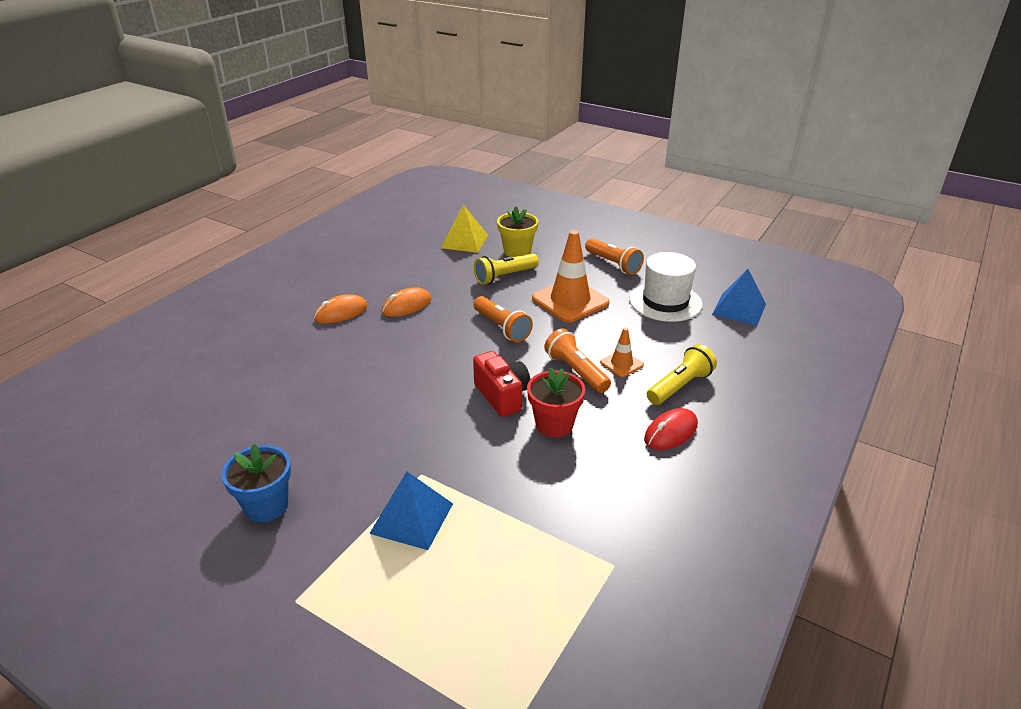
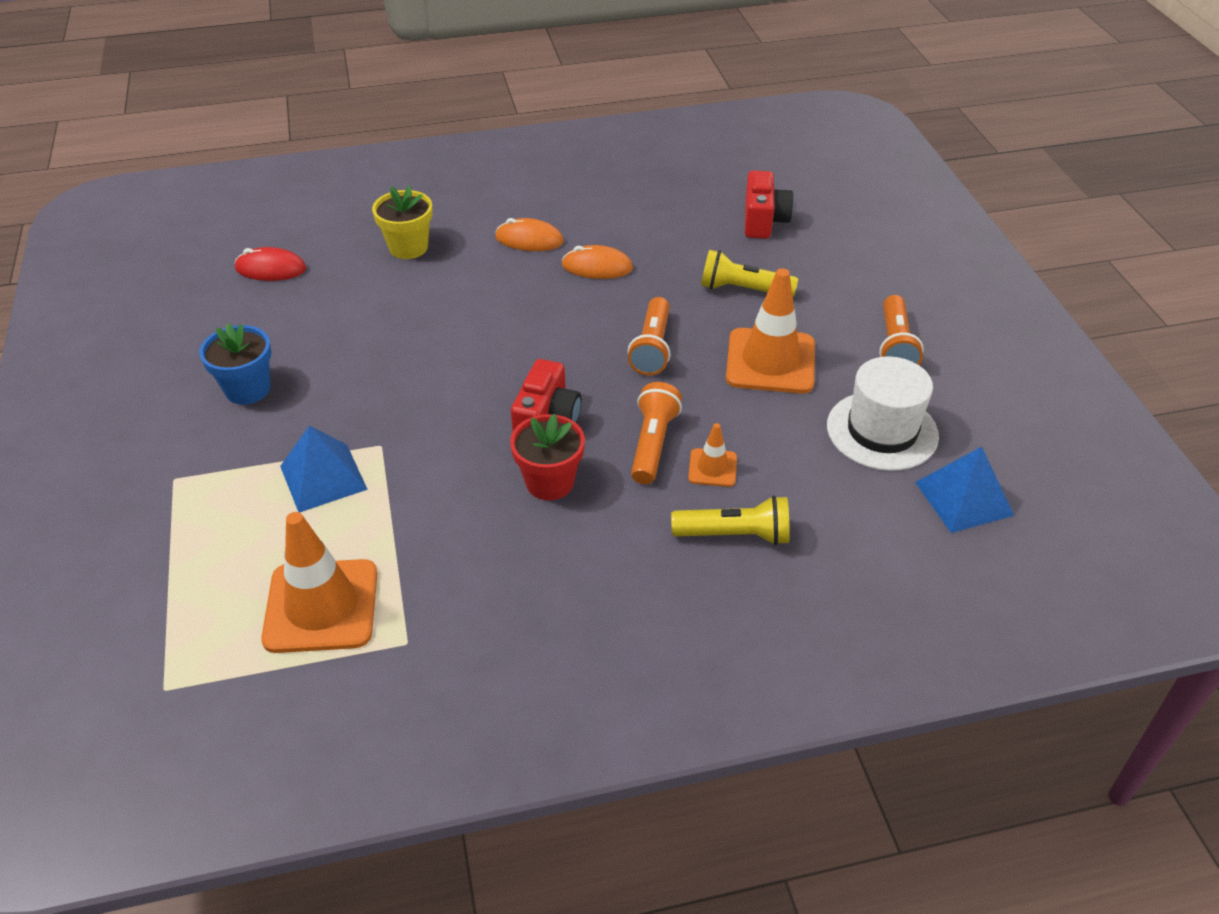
camera: 45 degrees right, 10 degrees up
yellow pyramid [441,204,488,253] -> red camera [745,170,794,239]
yellow flower pot [497,206,538,257] -> yellow flower pot moved to [372,186,433,259]
red mouse [644,408,698,450] -> red mouse moved to [234,247,306,281]
none -> orange traffic cone [261,512,377,653]

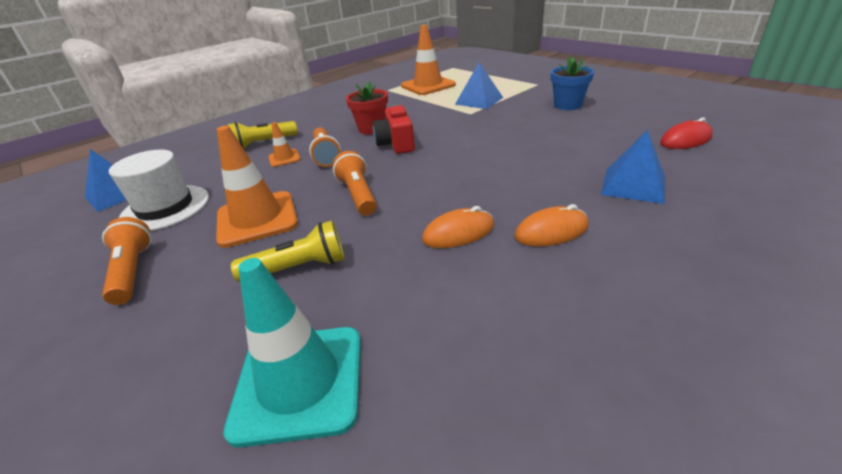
camera: 155 degrees right, 10 degrees down
yellow flower pot [372,186,433,259] -> blue pyramid [601,130,665,204]
red camera [745,170,794,239] -> turquoise traffic cone [223,258,361,448]

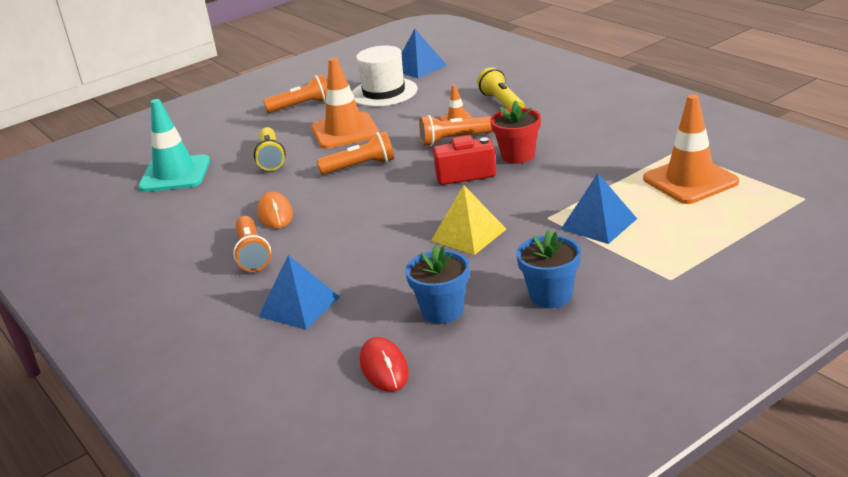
camera: 95 degrees right, 5 degrees down
orange mouse [515,204,589,246] -> orange flashlight [233,216,271,272]
none -> blue flower pot [405,245,469,324]
none -> yellow pyramid [431,185,506,255]

